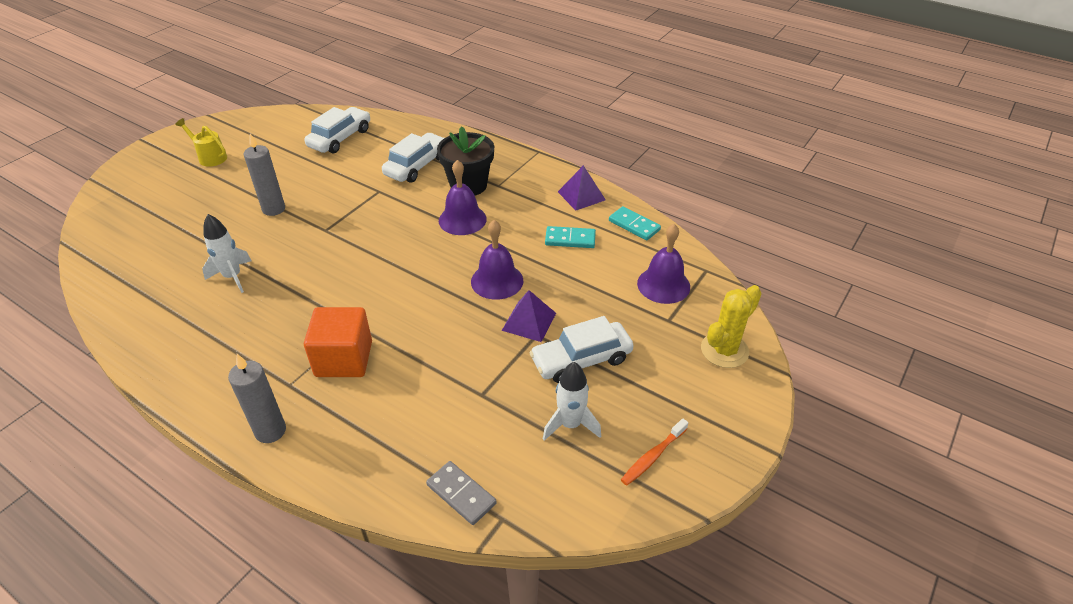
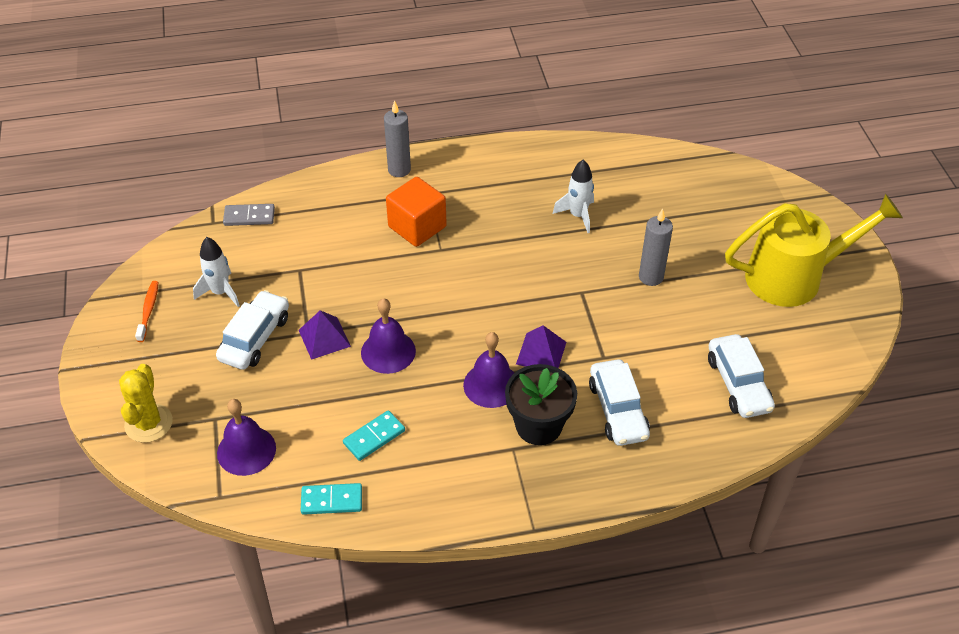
camera: 135 degrees right, 5 degrees up
yellow watering can [175,118,227,167] -> yellow watering can [725,194,903,307], size x2.27
purple pyramid [558,165,606,211] -> purple pyramid moved to [516,325,566,368]

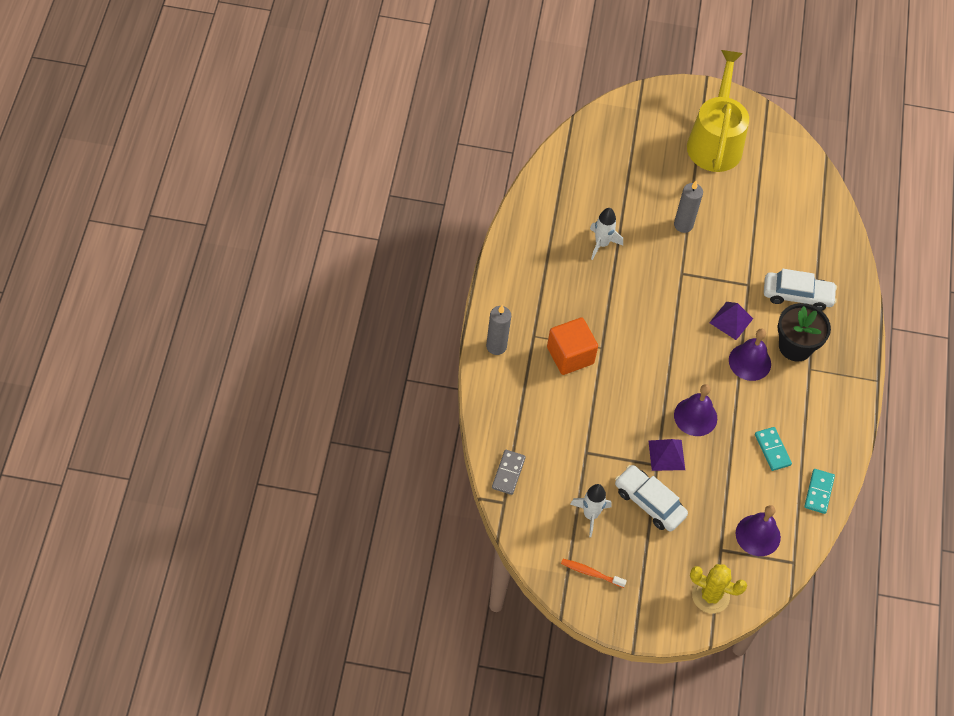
camera: 75 degrees left, 10 degrees up
white car [708,334,775,418] -> none

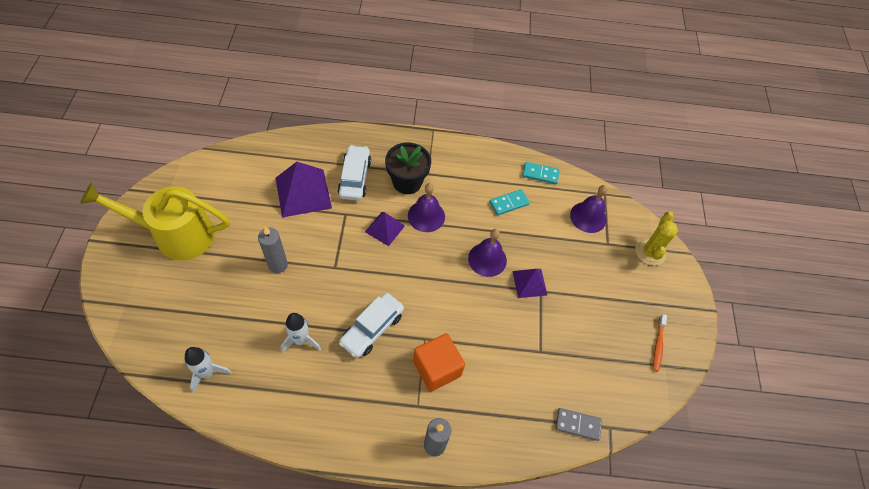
camera: 95 degrees left, 0 degrees up
white rocket [570,484,612,537] -> white rocket moved to [185,347,232,393]
white car [615,465,688,531] -> white car moved to [339,293,404,358]
none -> purple pyramid [276,162,332,218]

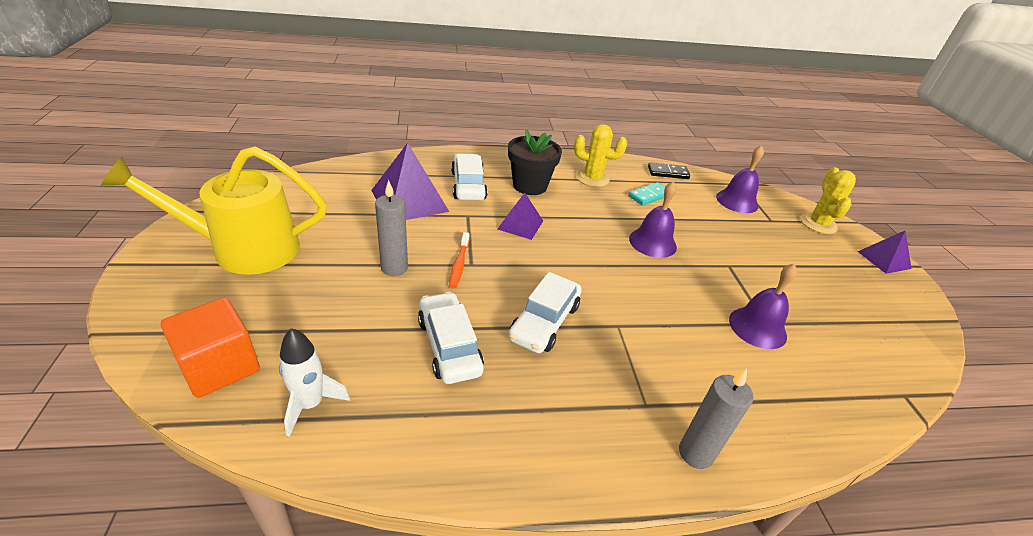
camera: 10 degrees left, 20 degrees down
white rocket [281,313,321,352] -> white car [418,292,484,384]
purple bell [408,183,445,232] -> purple bell moved to [729,263,798,349]
orange cube [413,333,465,392] -> orange cube moved to [161,297,260,398]
purple pyramid [512,269,547,298] -> purple pyramid moved to [857,231,912,274]
turquoise domino [522,162,560,184] -> black domino [648,163,690,179]
grey domino [555,408,602,441] -> none
orange toothbrush [653,314,667,371] -> orange toothbrush moved to [449,232,470,288]
none -> yellow cactus [574,124,627,187]

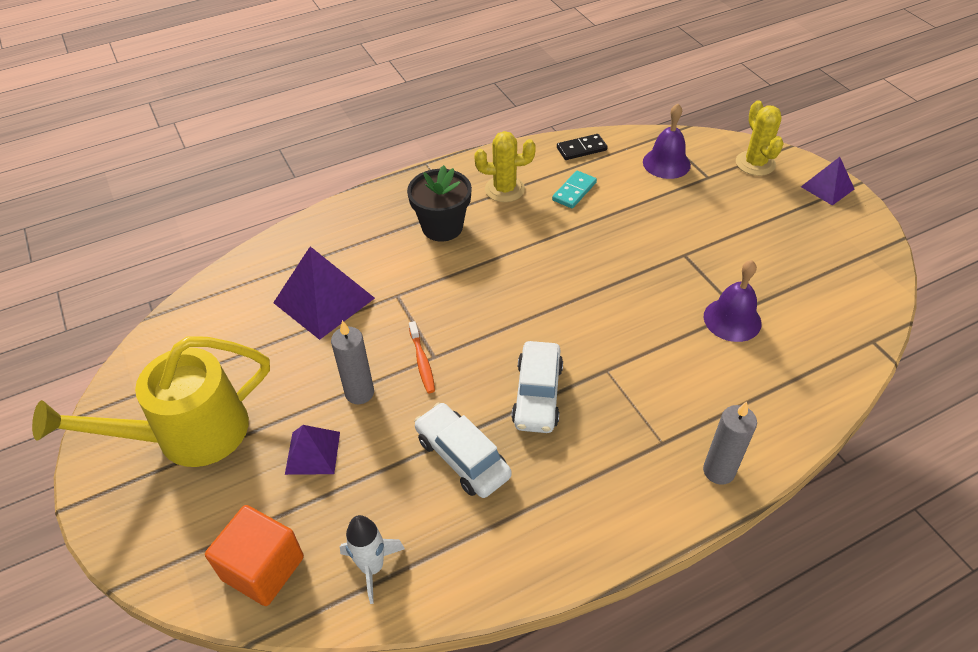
camera: 15 degrees left, 10 degrees up
white car [451,154,488,200] -> none
purple pyramid [498,193,543,240] -> purple pyramid moved to [285,425,340,475]
purple bell [629,181,677,258] -> none

